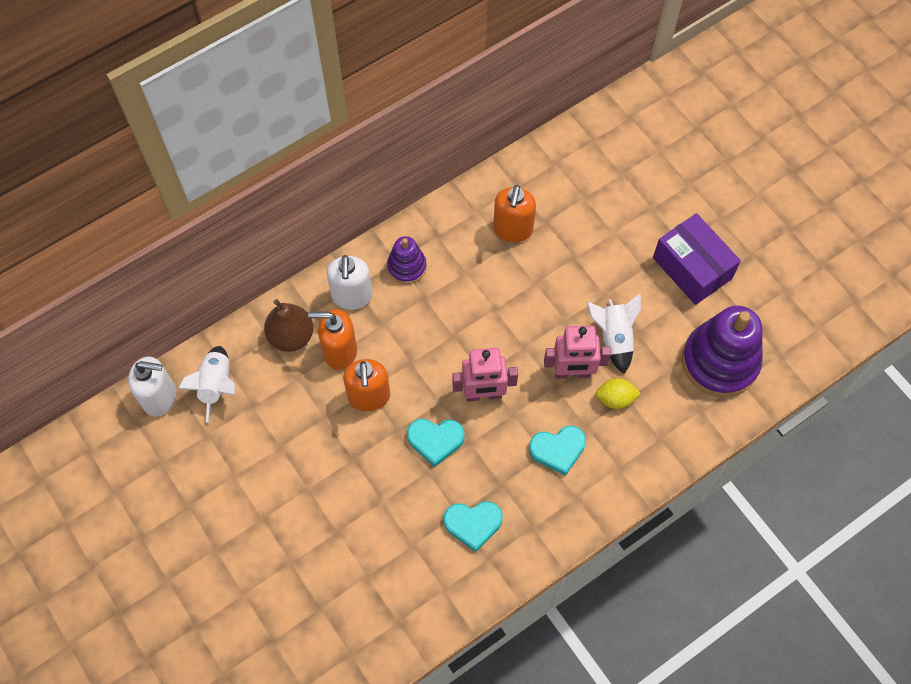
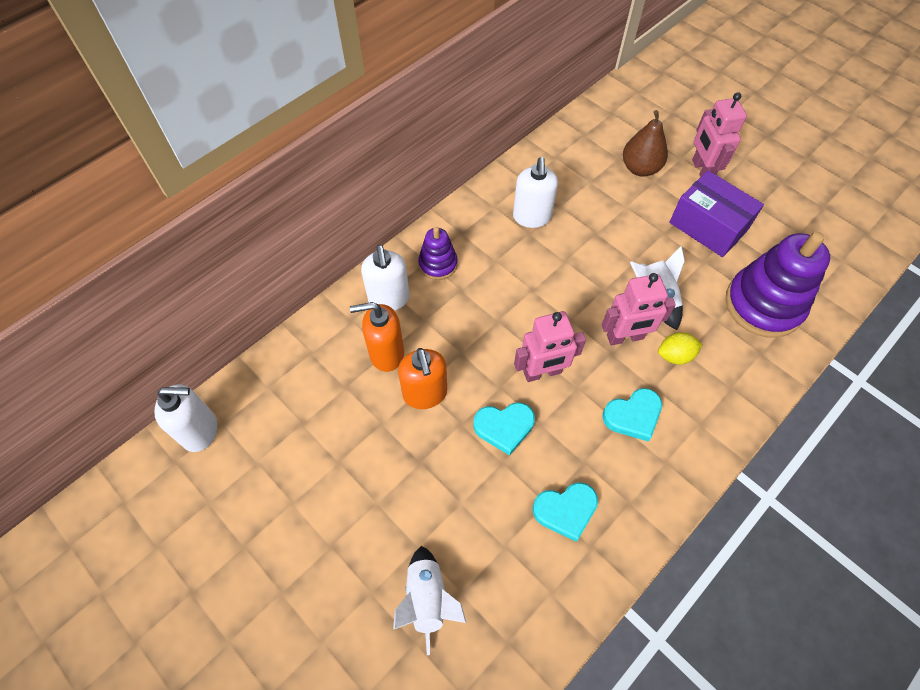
camera: 10 degrees left, 5 degrees down
white rocket [178,346,235,423] -> white rocket moved to [393,546,467,655]
brown pear [264,299,314,352] -> brown pear moved to [623,110,668,177]
orange soap dispenser [493,185,536,242] -> white soap dispenser [513,157,558,228]
none -> pink robot [692,92,747,177]

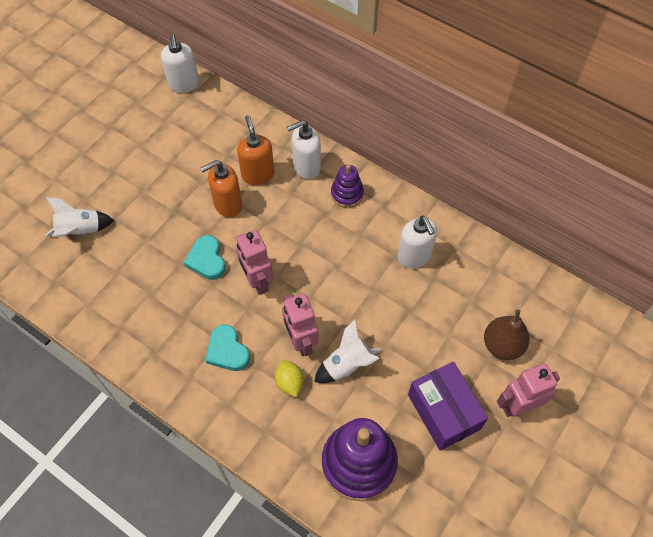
camera: 80 degrees right, 0 degrees up
white soap dispenser [513,157,558,228] -> white soap dispenser turned 105 degrees counterclockwise [398,215,437,268]
turquoise heart [533,482,598,542] -> none
purple box [669,170,764,257] -> purple box turned 60 degrees counterclockwise [408,362,488,450]

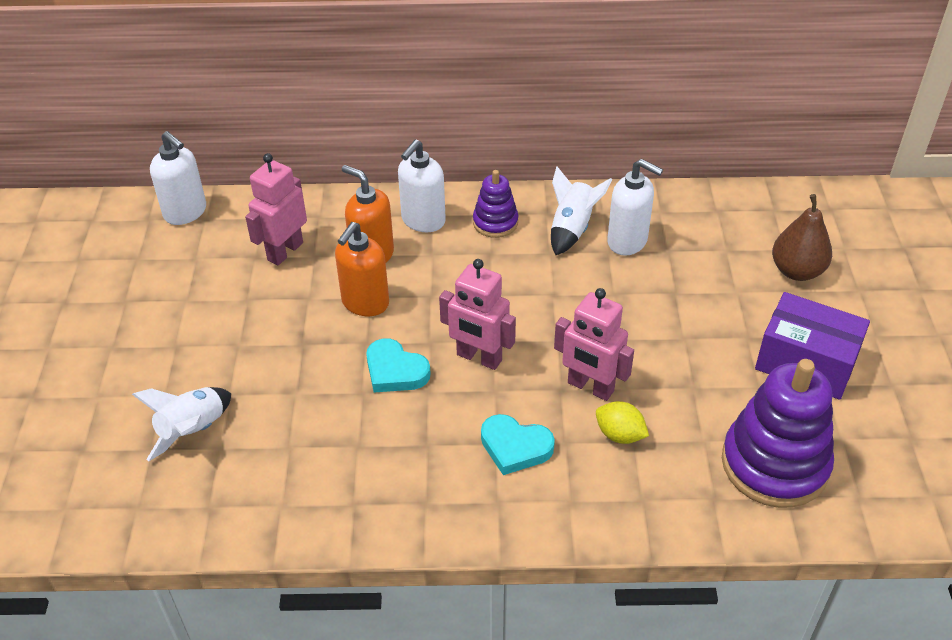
camera: 35 degrees left, 15 degrees down
white rocket [314,320,381,383] -> white rocket moved to [551,167,613,255]
pink robot [497,363,560,417] -> pink robot moved to [245,153,307,265]

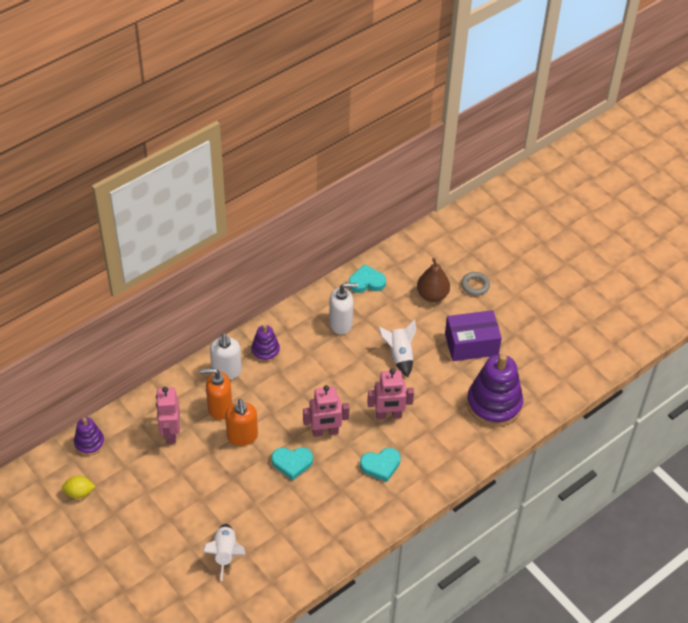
camera: 40 degrees left, 5 degrees up
white soap dispenser [150,131,206,225] -> purple stacking toy [74,417,105,456]
white rocket [551,167,613,255] -> white rocket moved to [378,320,416,377]
yellow lemon [596,401,649,444] -> yellow lemon moved to [62,476,95,499]
none -> turquoise heart [349,264,386,293]
none -> grey ring [461,272,490,296]

